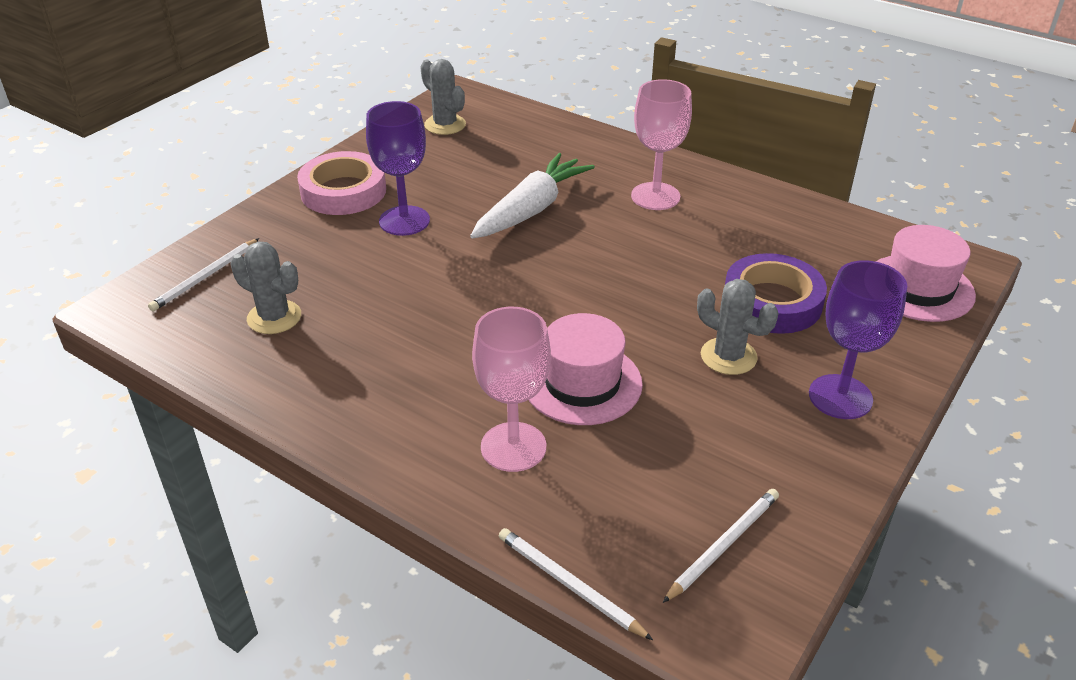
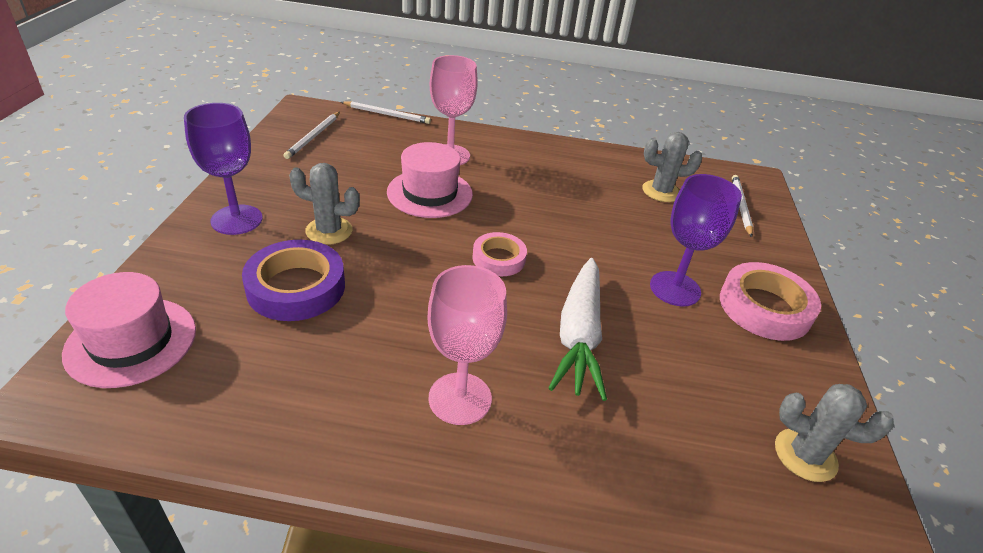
camera: 150 degrees right, 0 degrees up
none -> pink tape [472,232,527,276]

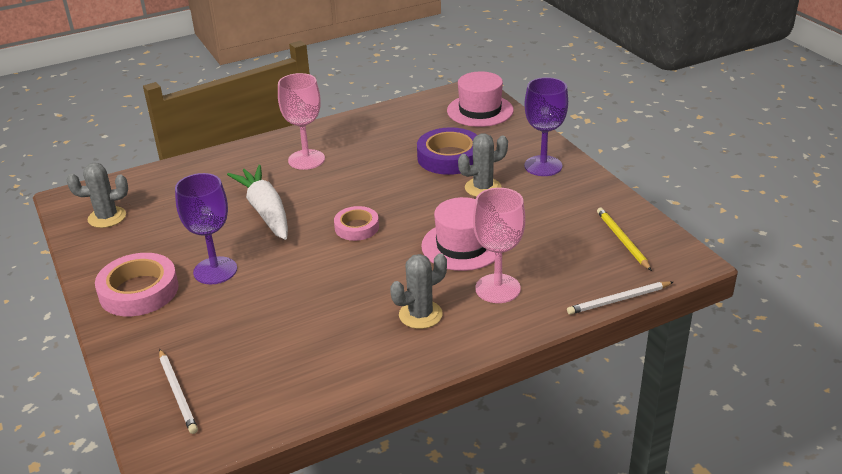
camera: 150 degrees right, 5 degrees down
white pencil [283,112,340,159] -> yellow pencil [597,208,652,271]
grey cactus [642,132,702,202] -> grey cactus moved to [390,253,447,329]

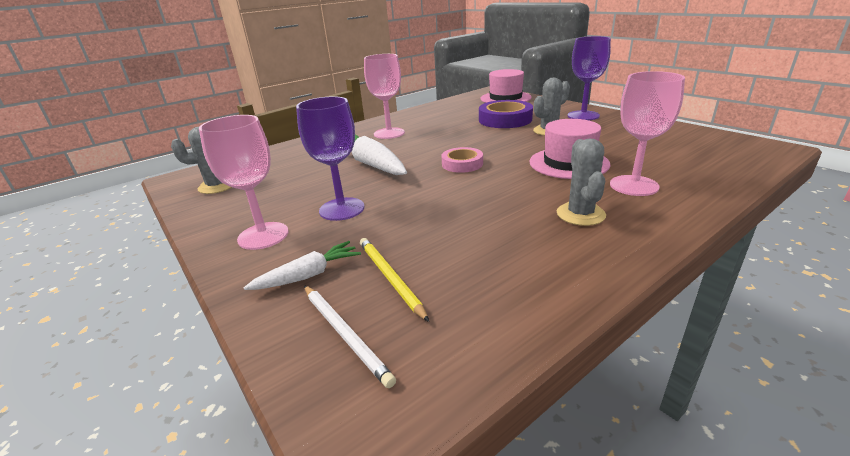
camera: 10 degrees left, 5 degrees down
pink tape [95,253,179,316] -> pink goblet [199,115,289,250]
grey cactus [390,253,447,329] -> grey cactus turned 45 degrees counterclockwise [557,139,606,226]
white pencil [567,281,673,315] -> none
yellow pencil [597,208,652,271] -> yellow pencil moved to [360,238,429,322]
none -> white carrot [243,241,361,290]

